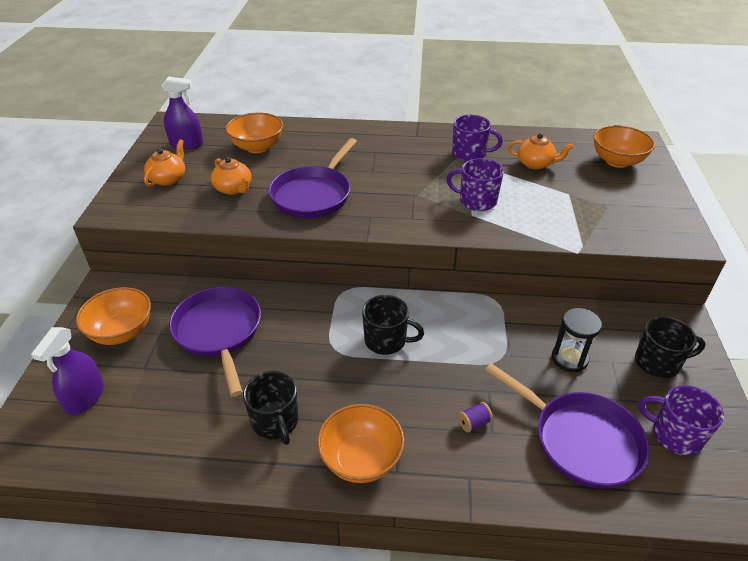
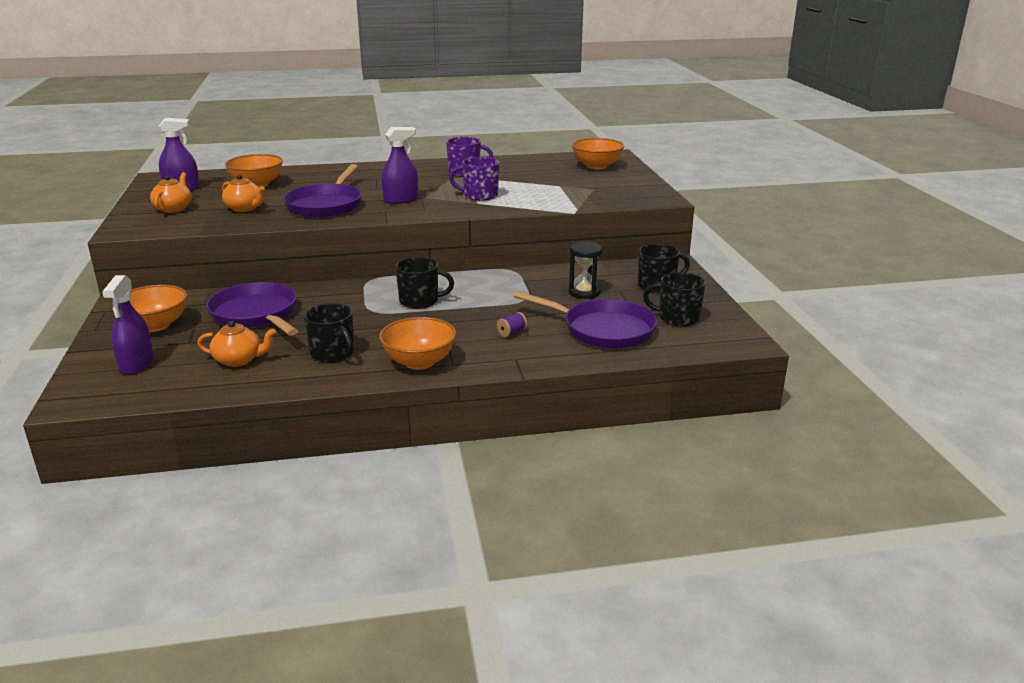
camera: 15 degrees left, 15 degrees down
orange teapot [508,133,574,169] -> orange teapot moved to [197,321,276,367]
purple mug [638,385,724,456] -> black mug [643,272,706,327]
none -> purple spray bottle [382,127,418,204]

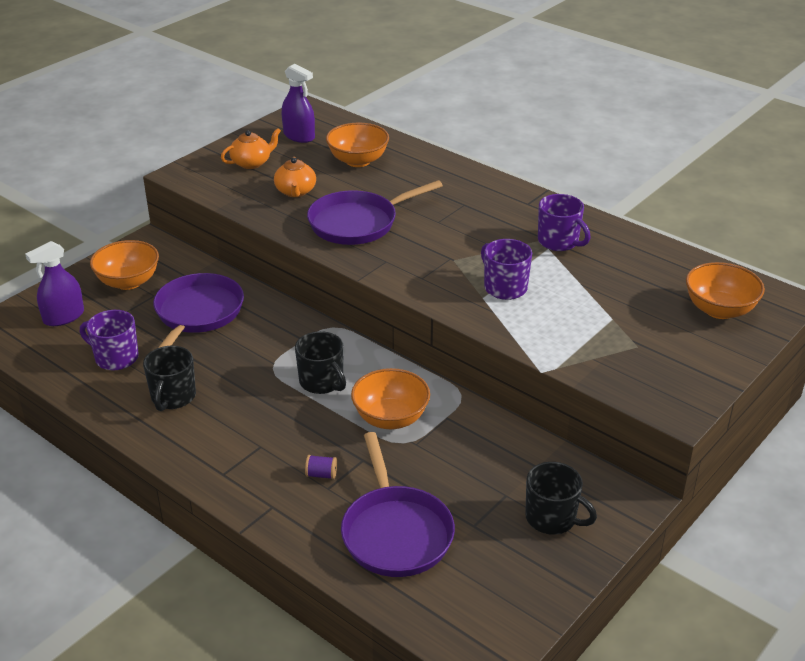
camera: 50 degrees right, 10 degrees up
orange teapot [197,321,276,367] -> purple mug [80,310,139,370]
orange bowl [379,317,456,370] -> orange bowl moved to [351,368,430,429]
purple spray bottle [382,127,418,204] -> none
black hourglass [569,241,603,299] -> none
black mug [643,272,706,327] -> none

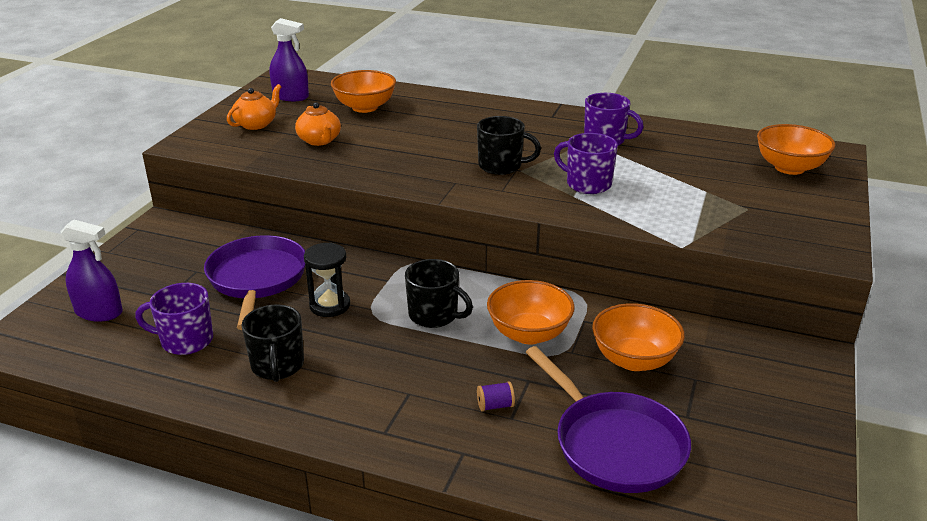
camera: 20 degrees left, 5 degrees down
purple spray bottle [25,241,84,326] -> purple spray bottle turned 105 degrees counterclockwise [61,219,123,322]
orange bowl [90,240,159,290] -> orange bowl moved to [592,303,685,371]
purple pan [307,180,443,245] -> none
black mug [525,462,597,535] -> black mug moved to [477,116,541,175]
none -> black hourglass [304,242,350,317]

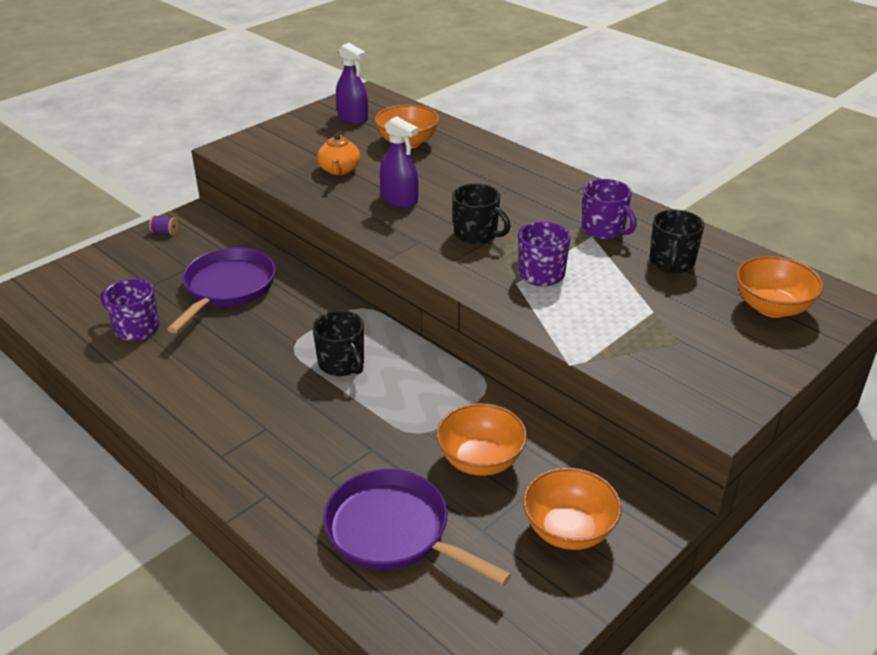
camera: 25 degrees right, 5 degrees up
purple spray bottle [61,219,123,322] -> purple spray bottle moved to [380,116,418,208]
orange teapot [227,84,281,130] -> none
black mug [242,304,304,382] -> black mug moved to [650,210,705,273]
black hourglass [304,242,350,317] -> none
purple spool [477,381,515,411] -> purple spool moved to [149,215,178,235]
orange bowl [487,280,575,344] -> orange bowl moved to [523,468,622,550]
purple pan [526,346,691,493] -> purple pan turned 135 degrees clockwise [323,469,512,585]

